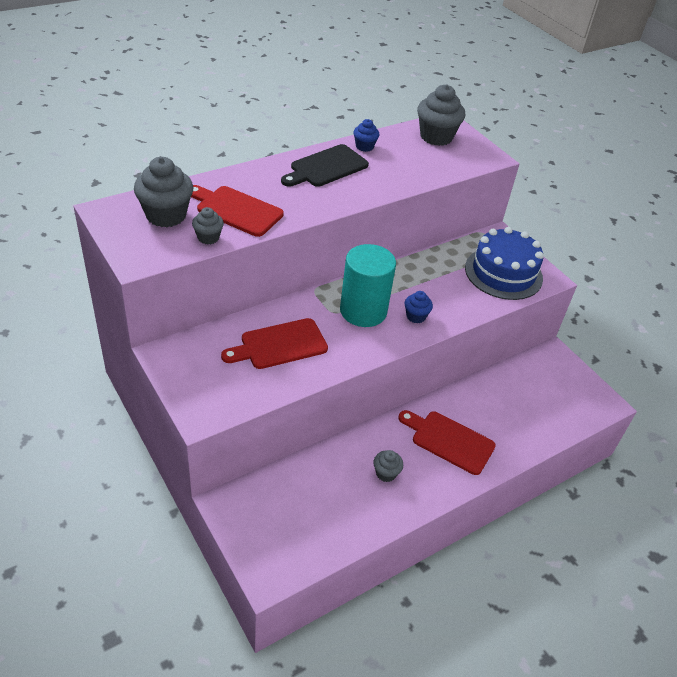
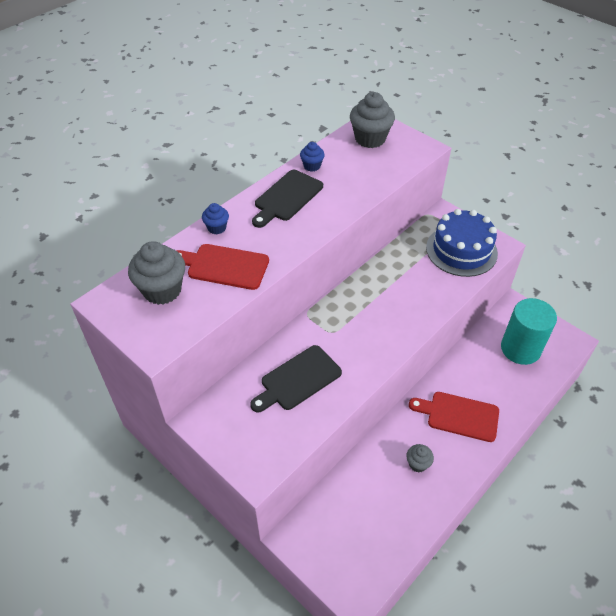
camera: 10 degrees left, 5 degrees up
grey cupcake [192,207,224,244] -> none
red cutting board [221,318,328,369] -> black cutting board [250,345,342,413]
turquoise cylinder [340,244,396,327] -> turquoise cylinder moved to [501,298,557,365]
blue cupcake [404,291,433,323] -> blue cupcake moved to [202,203,229,234]

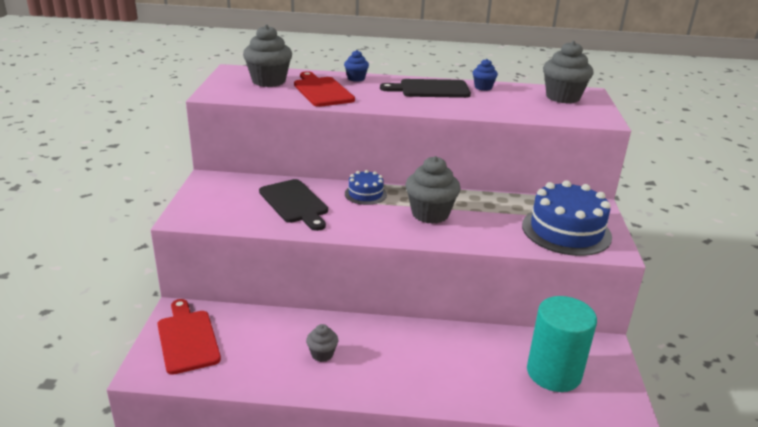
camera: 50 degrees right, 20 degrees down
black cutting board [250,345,342,413] -> black cutting board turned 135 degrees counterclockwise [259,179,328,231]
red cutting board [409,392,499,442] -> red cutting board moved to [157,299,221,375]
none -> blue cake [345,170,387,205]
none -> grey cupcake [405,156,460,224]

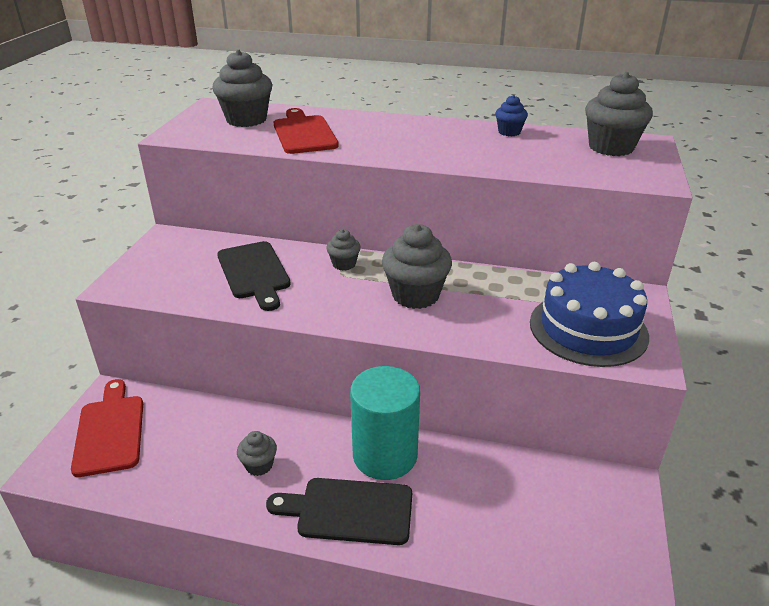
camera: 10 degrees right, 5 degrees up
blue cupcake [344,50,369,82] -> none
blue cake [345,170,387,205] -> grey cupcake [327,229,361,271]
black cutting board [380,79,471,98] -> black cutting board moved to [266,478,412,545]
turquoise cylinder [527,296,597,392] -> turquoise cylinder moved to [350,366,420,480]

